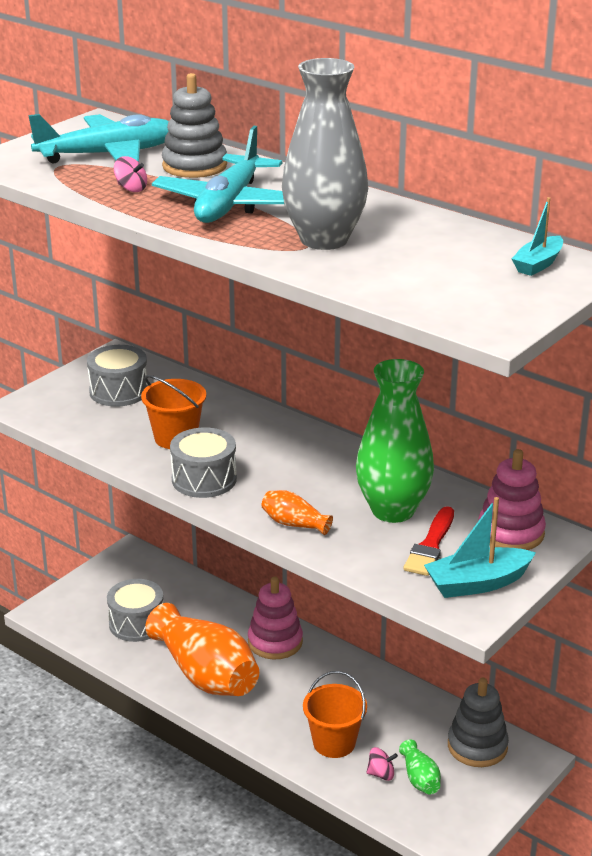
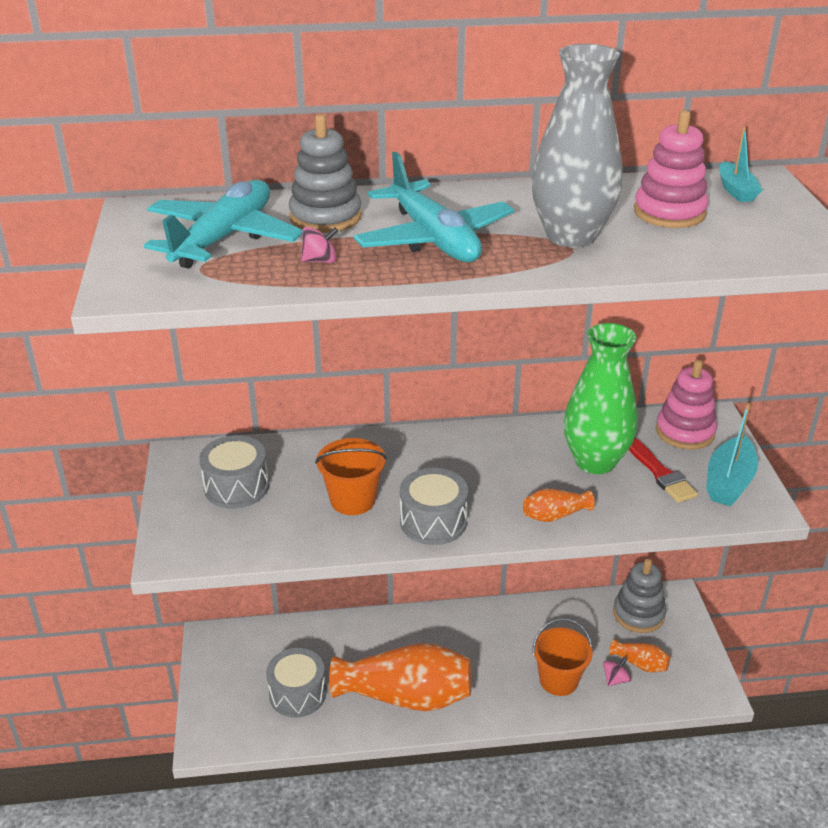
camera: 45 degrees left, 5 degrees up
pink stacking toy [248,576,303,659] -> pink stacking toy moved to [634,110,709,228]
green vase [399,739,441,794] -> orange vase [609,639,670,673]

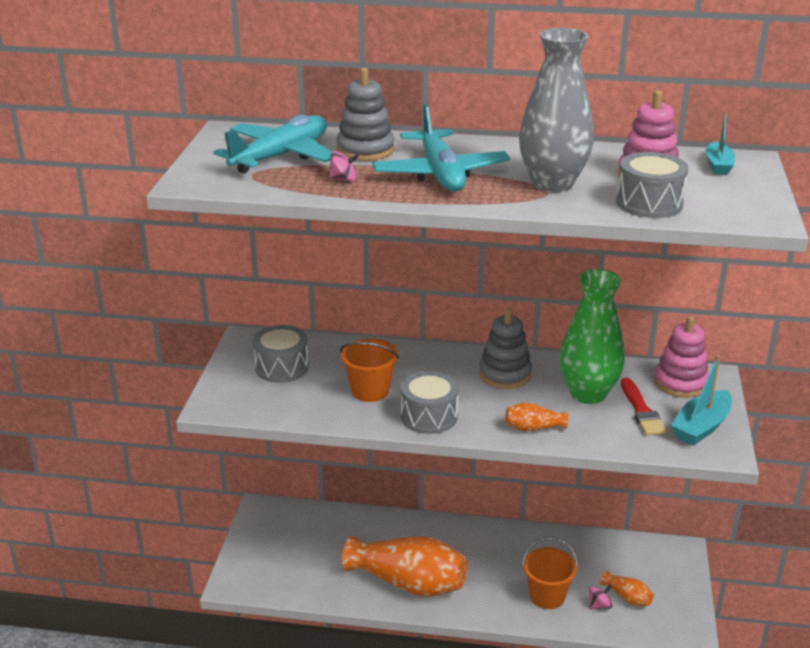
camera: 15 degrees right, 5 degrees down
grey drum [266,648,326,718] -> grey drum moved to [616,152,688,218]
grey stacking toy [613,559,666,633] -> grey stacking toy moved to [479,308,532,389]

